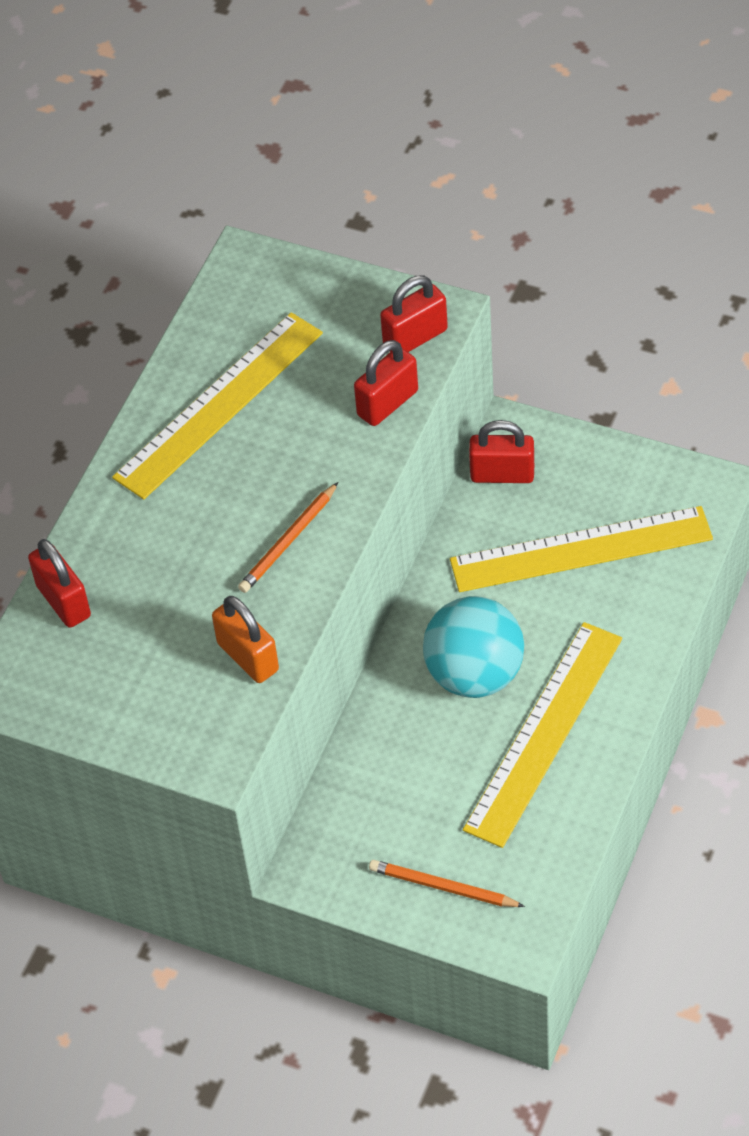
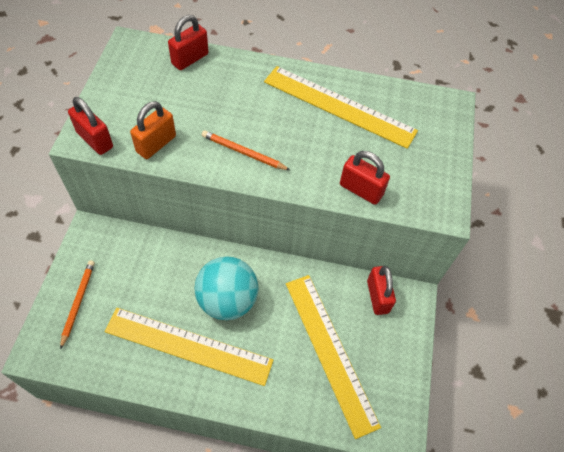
camera: 70 degrees right, 5 degrees up
red padlock [380,276,448,352] -> red padlock moved to [68,97,113,155]

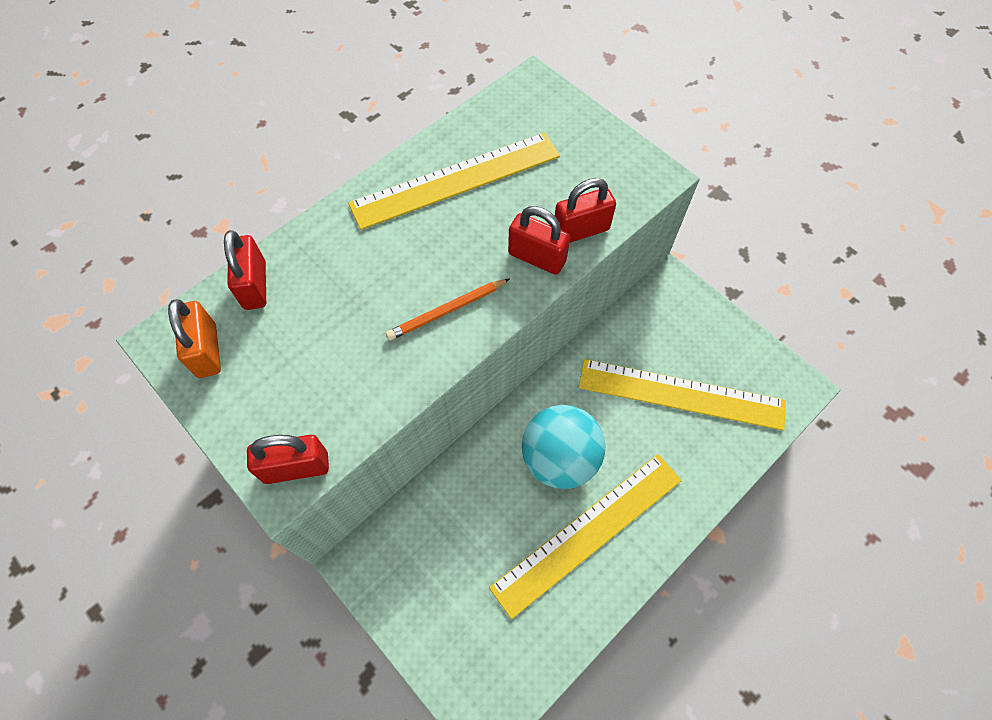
camera: 50 degrees left, 5 degrees up
orange pencil [60,260,95,350] -> none
orange padlock [130,101,176,159] -> orange padlock moved to [168,299,221,378]
red padlock [367,266,396,315] -> red padlock moved to [508,206,570,275]

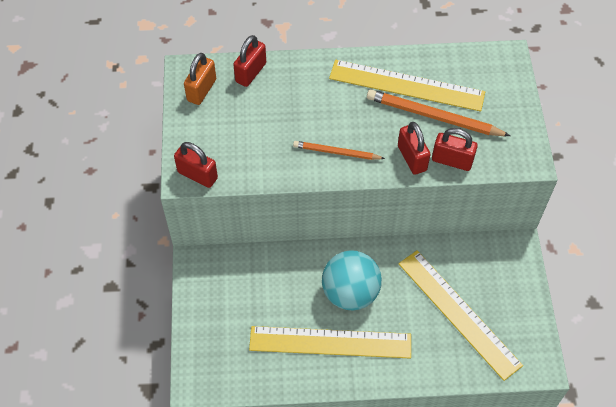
camera: 40 degrees right, 5 degrees down
none -> orange pencil [367,89,510,136]

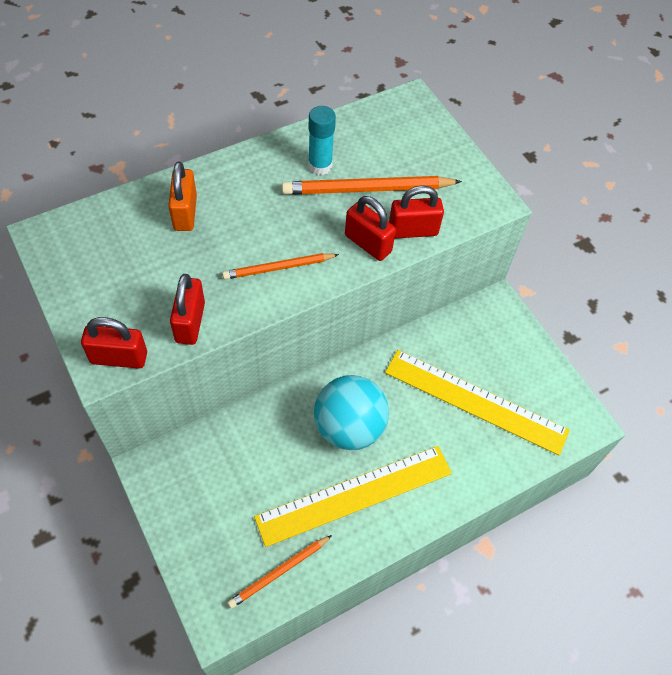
camera: 30 degrees left, 0 degrees up
orange padlock [184,53,216,105] -> orange padlock moved to [168,161,197,231]
red padlock [233,35,266,87] -> red padlock moved to [170,274,205,345]
yellow ruler [329,60,485,112] -> turquoise glue stick [308,106,336,175]
none -> orange pencil [228,535,332,609]

